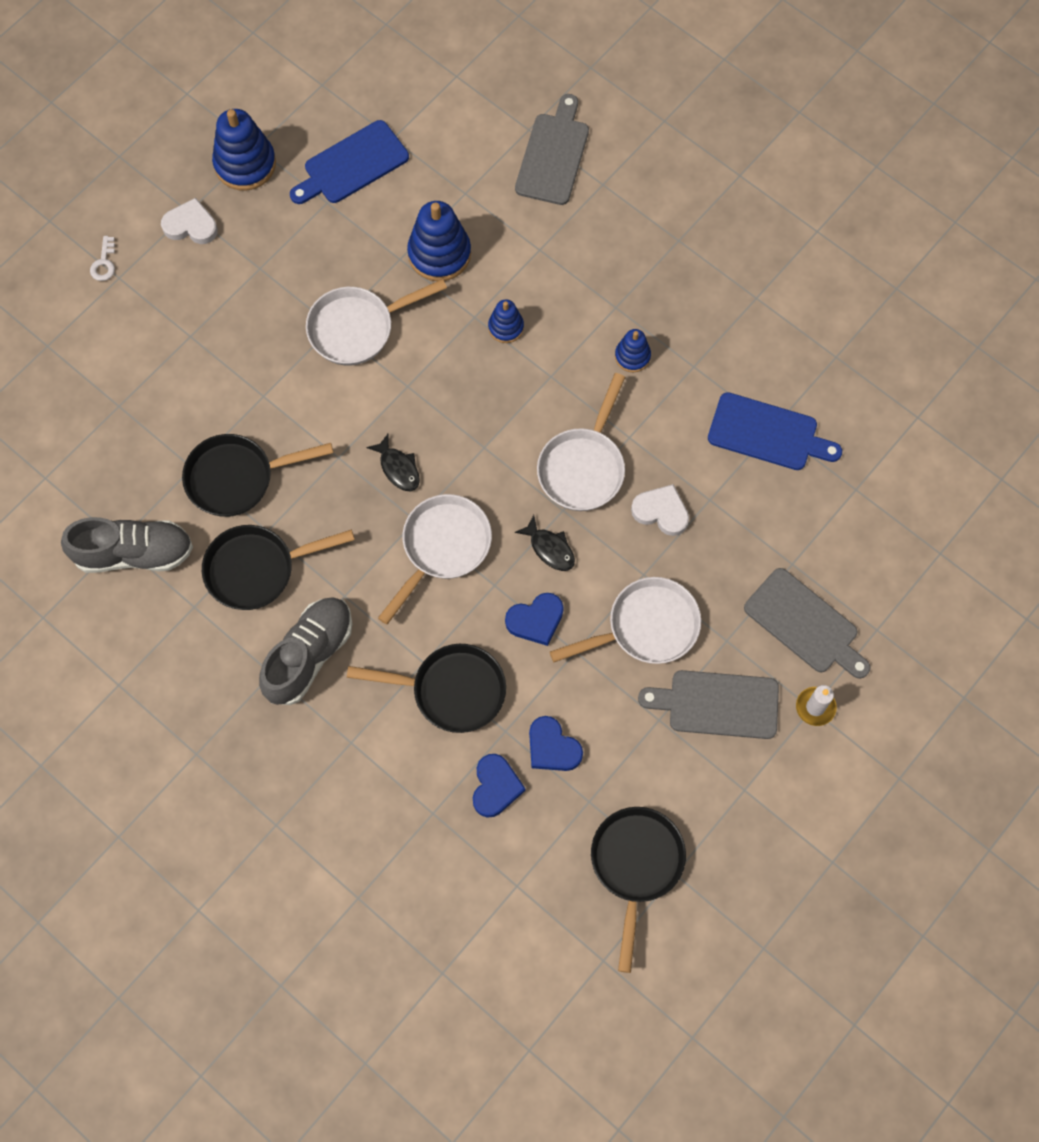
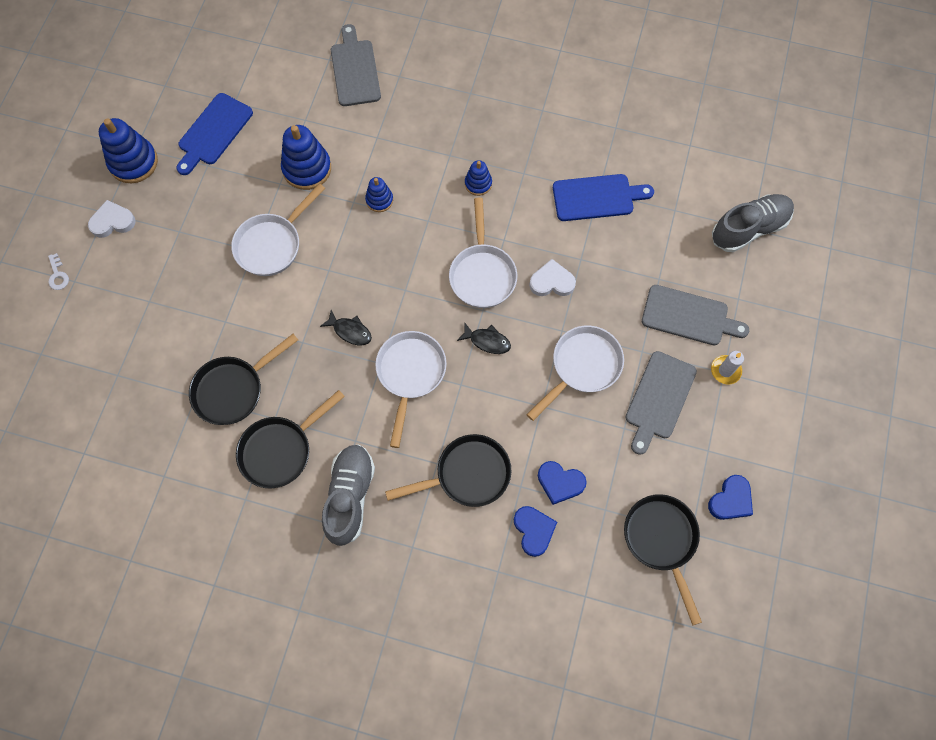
camera: 25 degrees left, 0 degrees up
grey shoe [61,517,193,573] -> grey shoe moved to [712,194,794,252]
blue heart [505,593,564,646] -> blue heart moved to [708,475,753,520]
grey cutting board [638,670,779,739] -> grey cutting board turned 45 degrees counterclockwise [625,351,697,455]

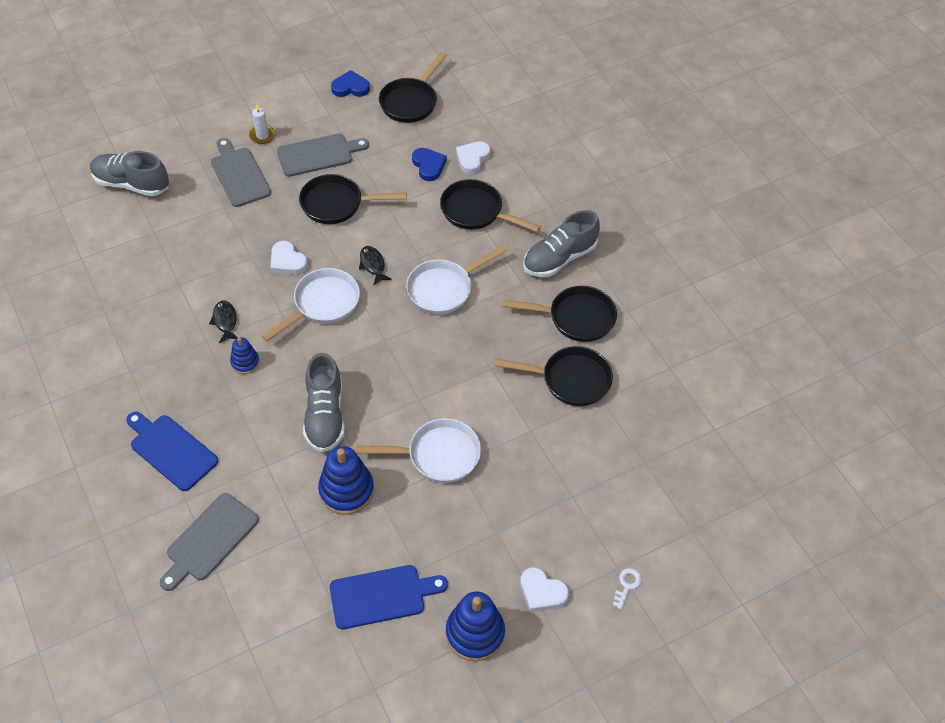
camera: 135 degrees left, 15 degrees down
black fish [320,310,372,345] -> black fish moved to [209,301,238,343]
blue stacking toy [365,177,393,212] -> grey shoe [303,353,345,452]
blue heart [514,506,557,557] -> white heart [456,141,490,174]
white pan [526,325,624,421] -> black pan [299,174,407,224]
blue cutting board [553,174,654,221] -> blue cutting board moved to [126,412,218,491]

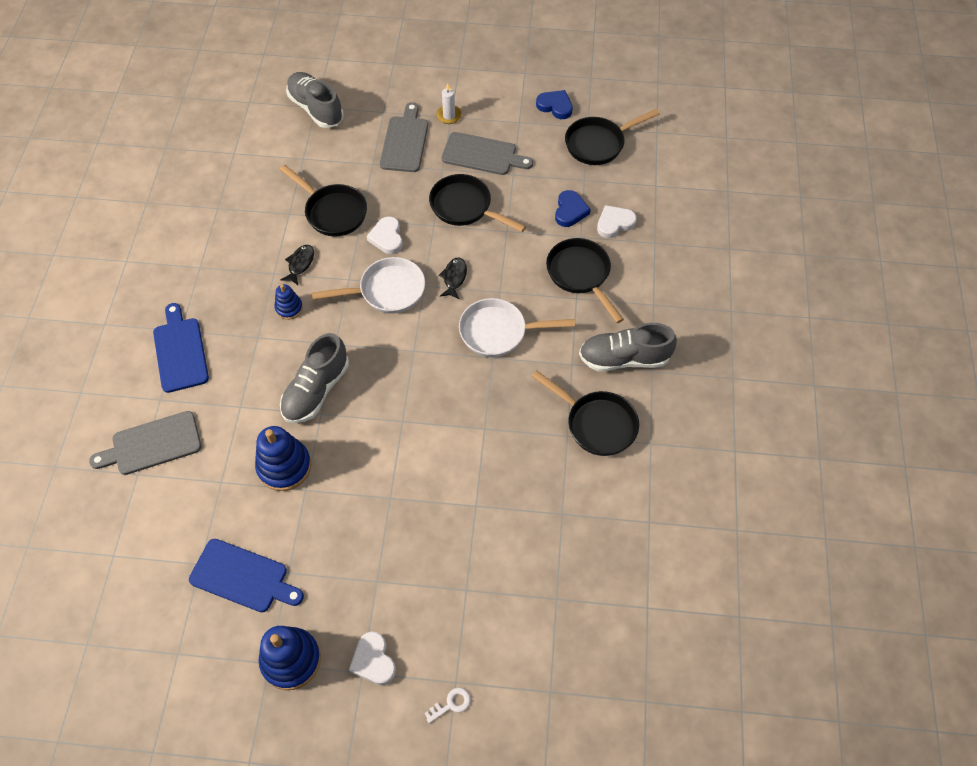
camera: 35 degrees right, 5 degrees up
white pan [356,418,481,483] -> none
black pan [494,346,613,406] -> black pan moved to [280,165,367,237]

